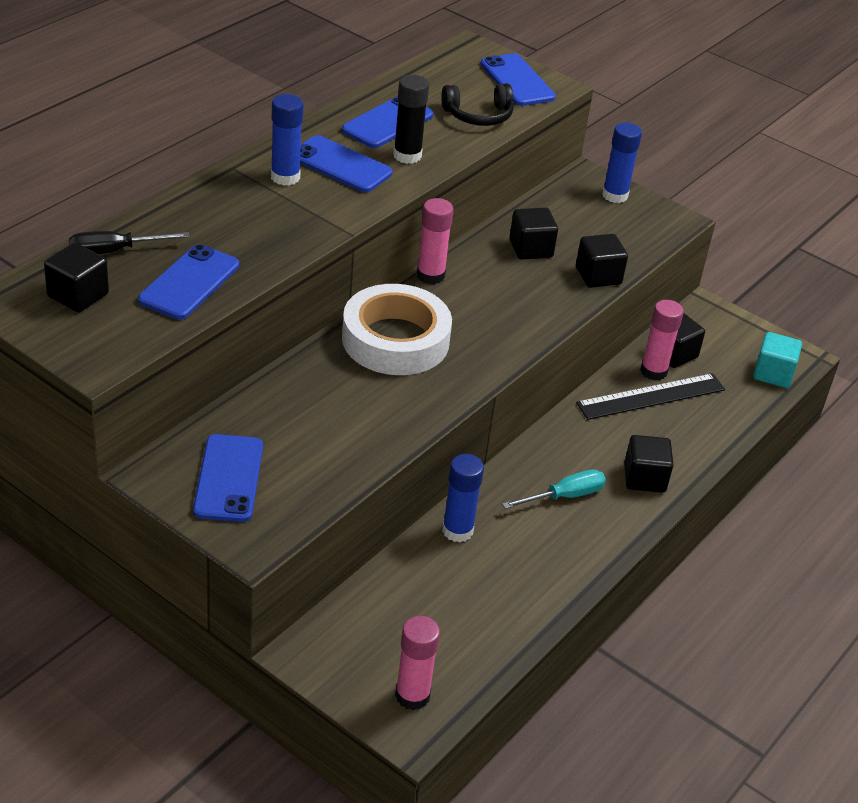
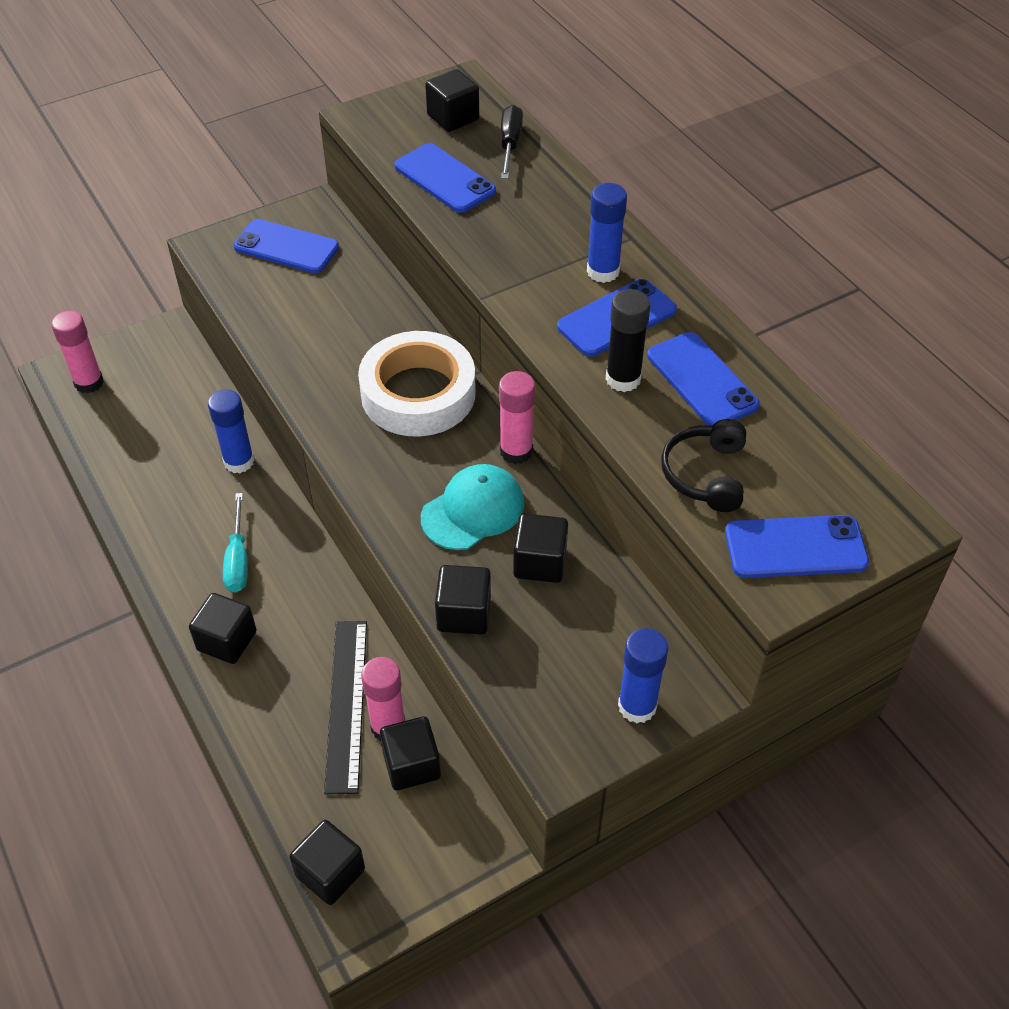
camera: 115 degrees right, 10 degrees up
turquoise cube [753,332,802,388] -> black cube [289,820,365,905]
none -> turquoise cap [421,464,524,550]

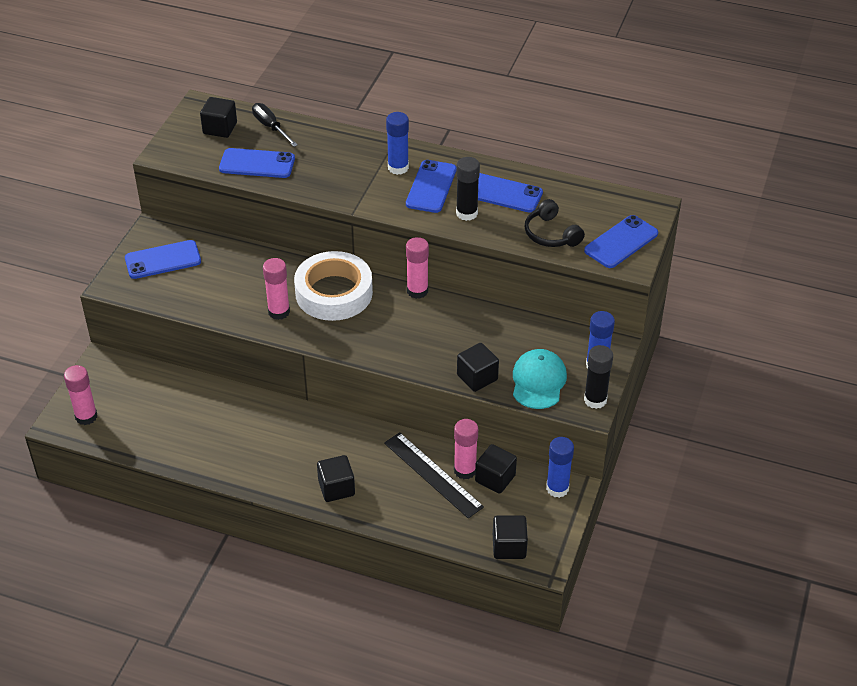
camera: 40 degrees left, 5 degrees down
blue glue stick [208,389,254,473] -> blue glue stick moved to [546,437,574,498]
turquoise screwdriver [223,493,248,593] -> none
turquoise cap [421,464,524,550] -> turquoise cap moved to [513,349,567,409]
black cube [513,513,568,583] -> none
none -> pink glue stick [263,258,290,320]
none -> black glue stick [584,345,613,409]

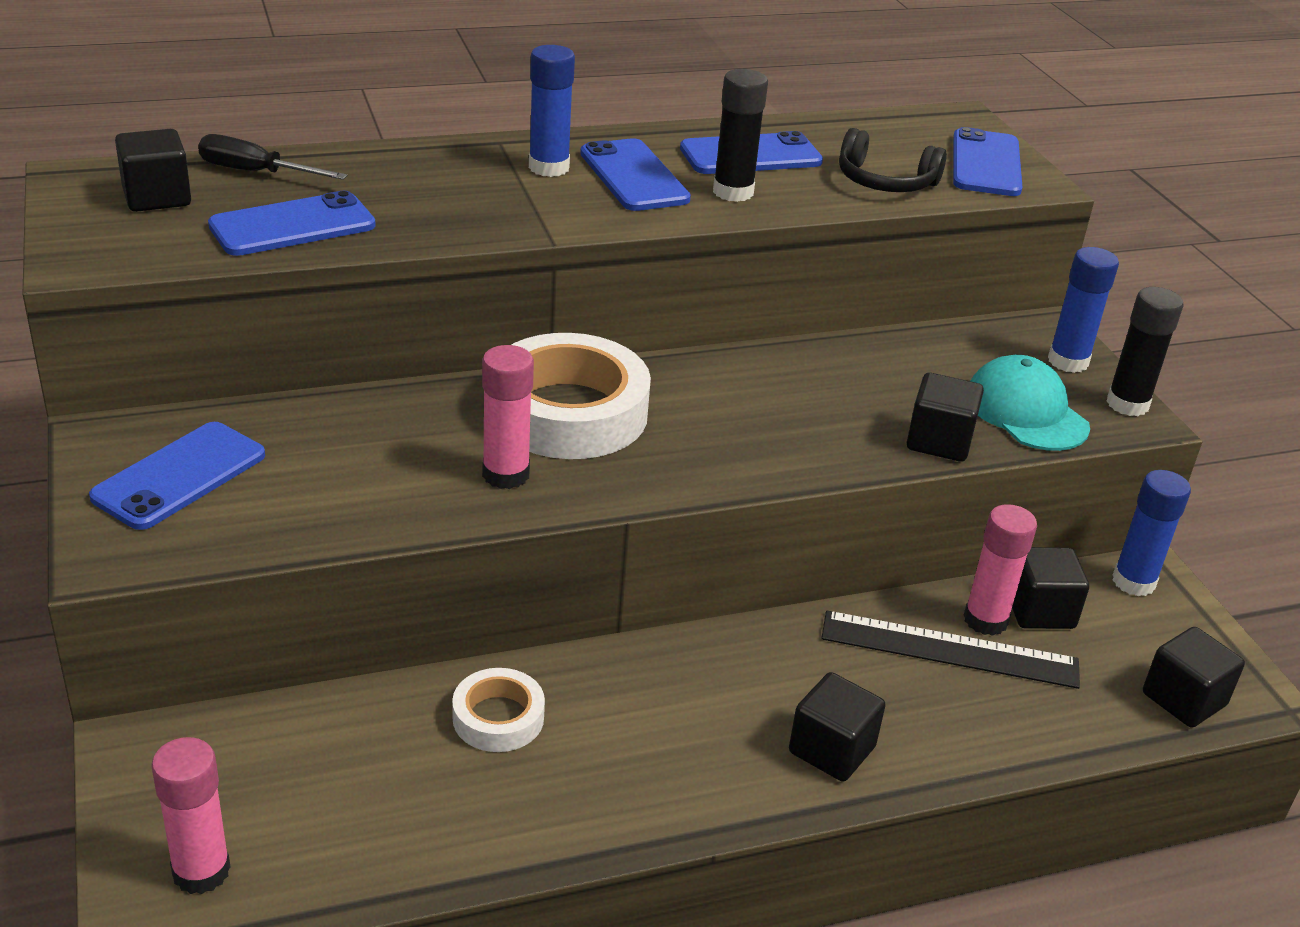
camera: 40 degrees left, 10 degrees down
pink glue stick [406,237,429,299] -> none
none -> white tape [452,668,545,752]

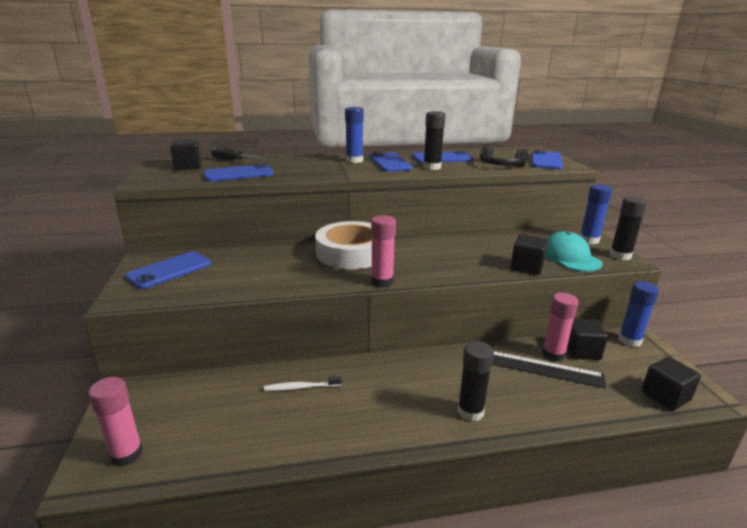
camera: 10 degrees right, 10 degrees down
white tape [452,668,545,752] -> white toothbrush [264,376,342,391]
pink glue stick [482,345,534,489] -> pink glue stick moved to [371,215,396,288]
black cube [789,672,886,782] -> black glue stick [457,341,494,421]

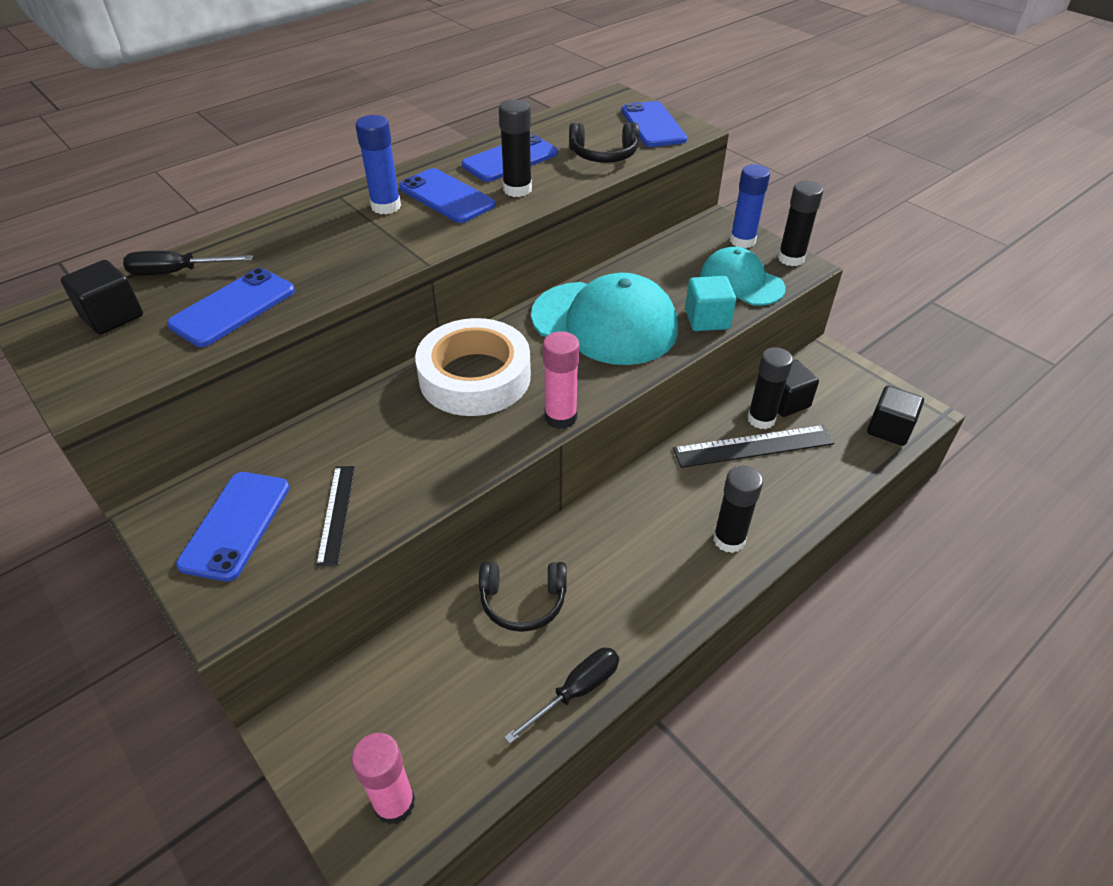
camera: 30 degrees left, 20 degrees up
white toothbrush [264,376,342,391] -> black headphones [479,562,567,632]
black cube [511,234,548,275] -> turquoise cube [685,276,736,331]
pink glue stick [542,293,579,362] -> black glue stick [747,347,793,429]
blue glue stick [618,281,659,347] -> none
none -> black ruler [316,466,355,566]
none -> black screwdriver [504,647,619,744]
none -> turquoise cap [531,273,678,365]

